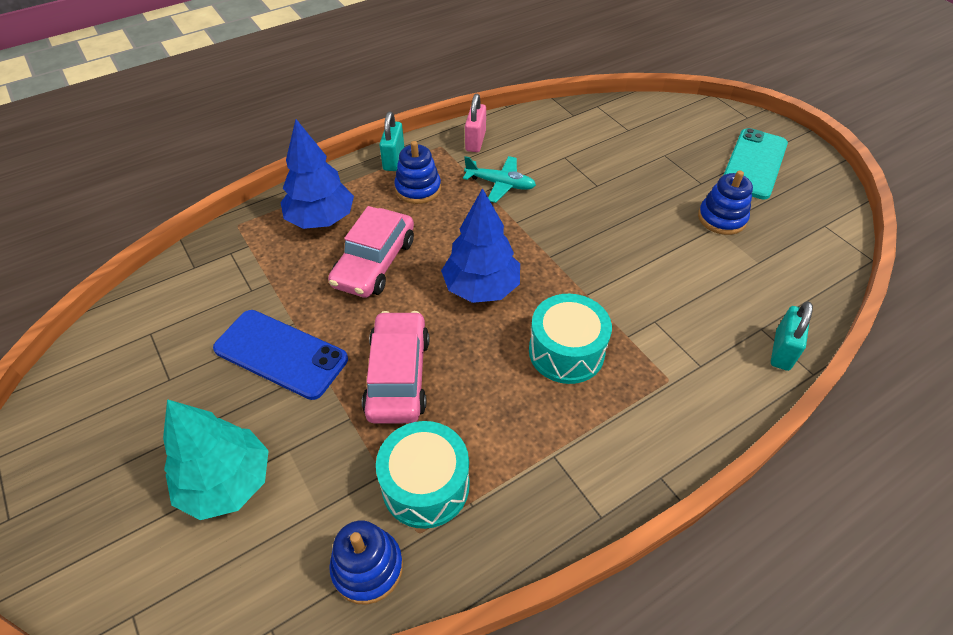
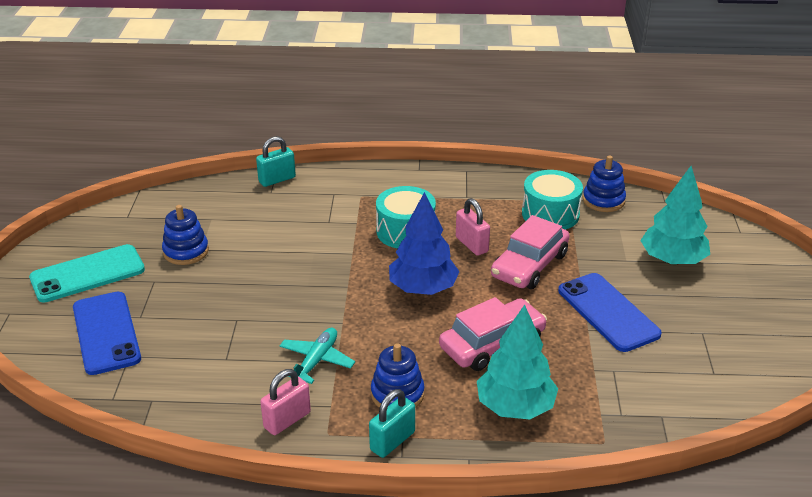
camera: 145 degrees left, 15 degrees down
blue tree [281,119,354,229] -> turquoise tree [477,305,558,419]
turquoise plane [463,156,536,203] -> turquoise plane turned 60 degrees clockwise [279,327,355,384]
none -> blue phone [73,292,141,375]
none -> pink padlock [456,198,490,256]

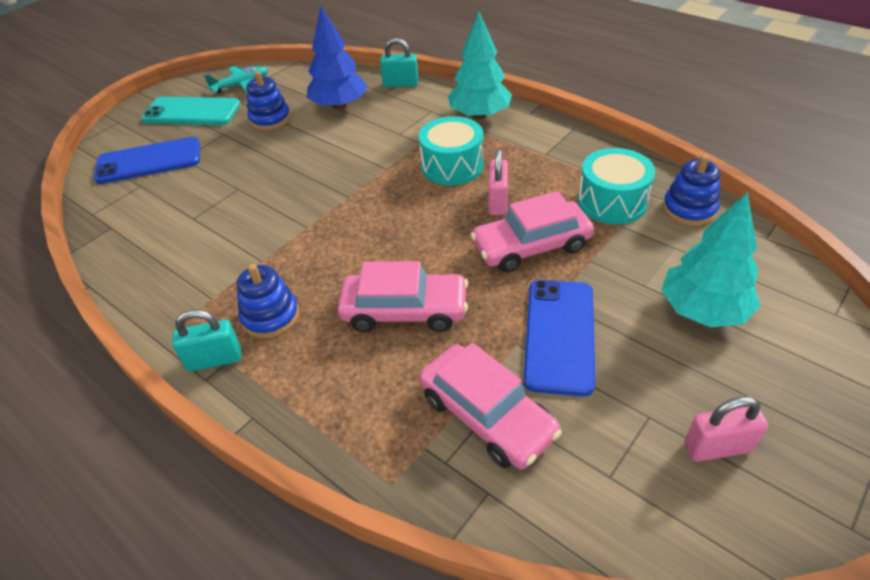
camera: 40 degrees right, 10 degrees up
blue phone [73,292,141,375] -> blue phone turned 60 degrees clockwise [94,137,200,184]
pink padlock [260,369,311,435] -> pink padlock moved to [684,396,768,462]
turquoise plane [279,327,355,384] -> turquoise plane moved to [204,66,268,93]
blue tree [389,192,460,295] -> blue tree moved to [307,6,368,110]
turquoise tree [477,305,558,419] -> turquoise tree moved to [448,12,512,119]
none -> pink car [419,343,562,470]

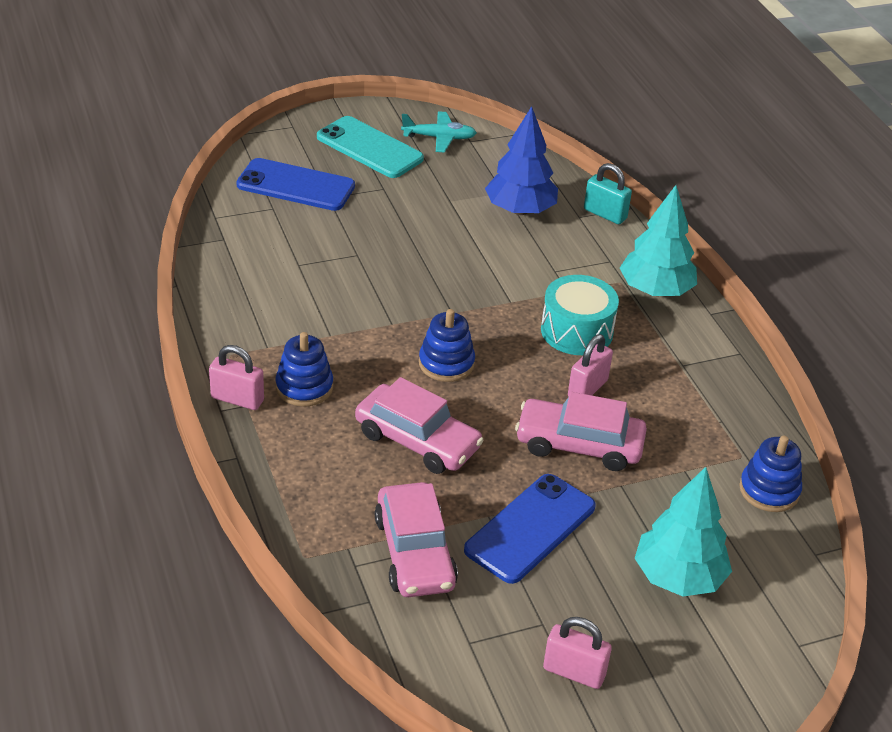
camera: 25 degrees right, 5 degrees down
turquoise padlock [172,309,241,372] -> pink padlock [209,345,264,410]
blue stacking toy [246,71,291,130] -> blue stacking toy moved to [419,309,475,382]
turquoise drum [578,148,655,224] -> none

